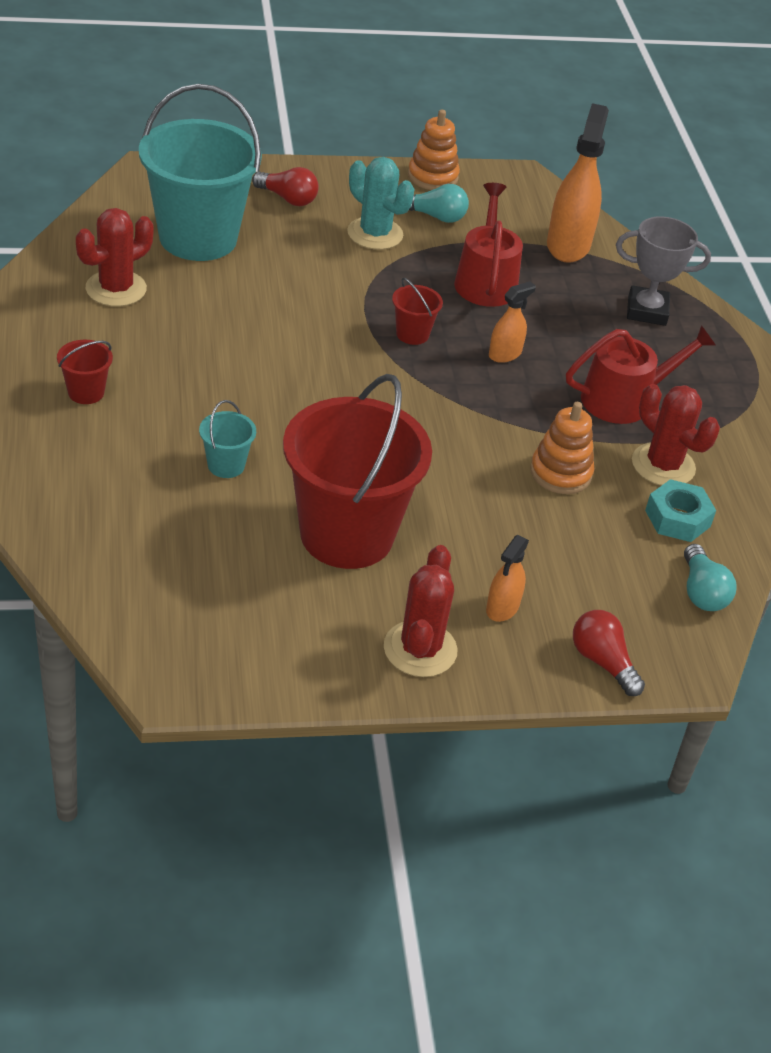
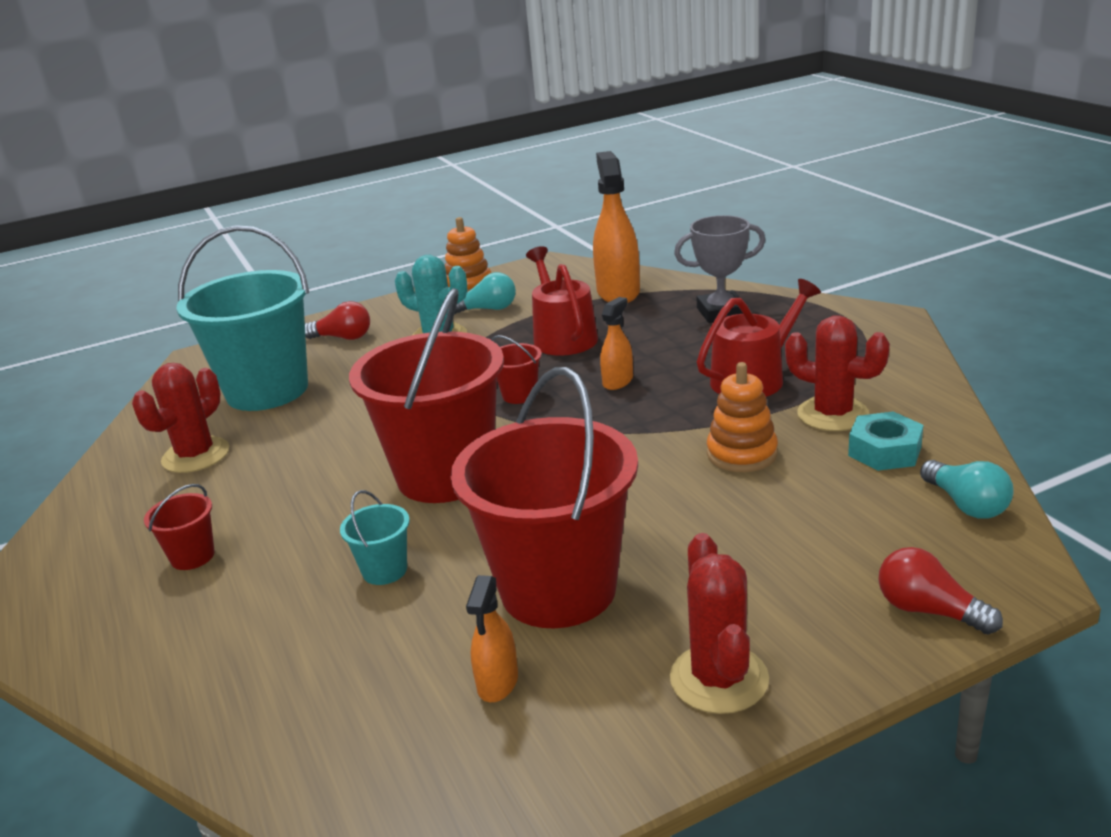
camera: 10 degrees left, 15 degrees down
orange spray bottle [486,535,529,622] -> orange spray bottle moved to [466,575,518,702]
none -> red bucket [349,288,504,503]

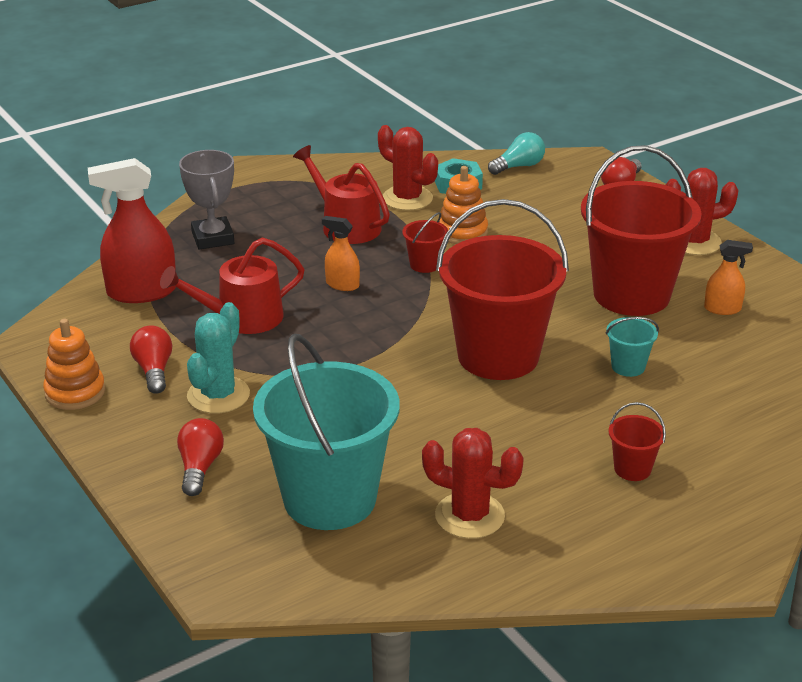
camera: 100 degrees left, 5 degrees up
turquoise light bulb [455,272,516,314] -> red light bulb [130,325,172,394]
red bucket [492,335,542,404] -> red bucket moved to [402,212,448,273]
orange spray bottle [593,151,640,303] -> red spray bottle [88,158,176,303]
red cactus [785,315,890,431] -> red cactus turned 75 degrees counterclockwise [378,125,438,211]

